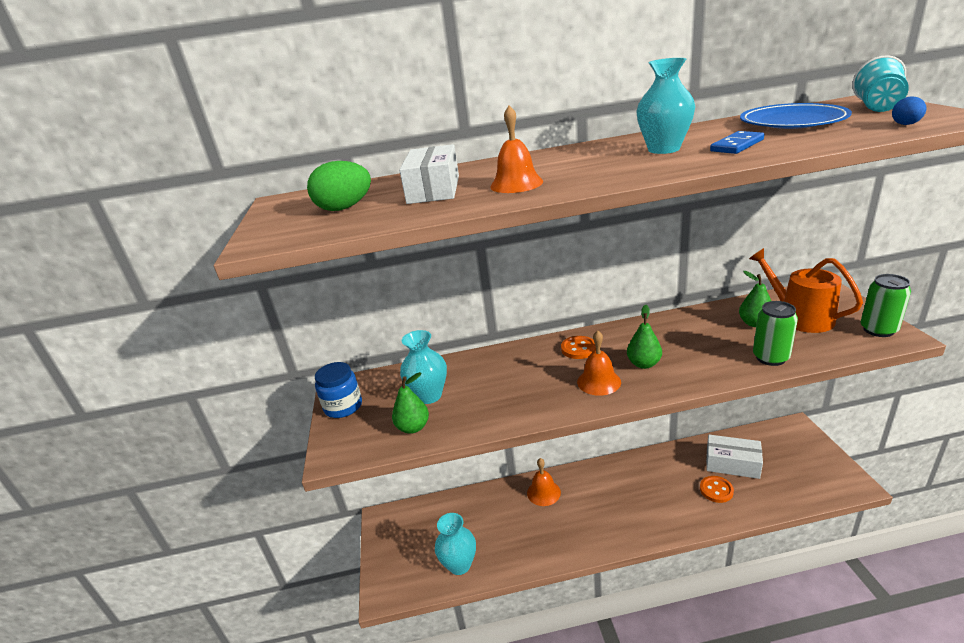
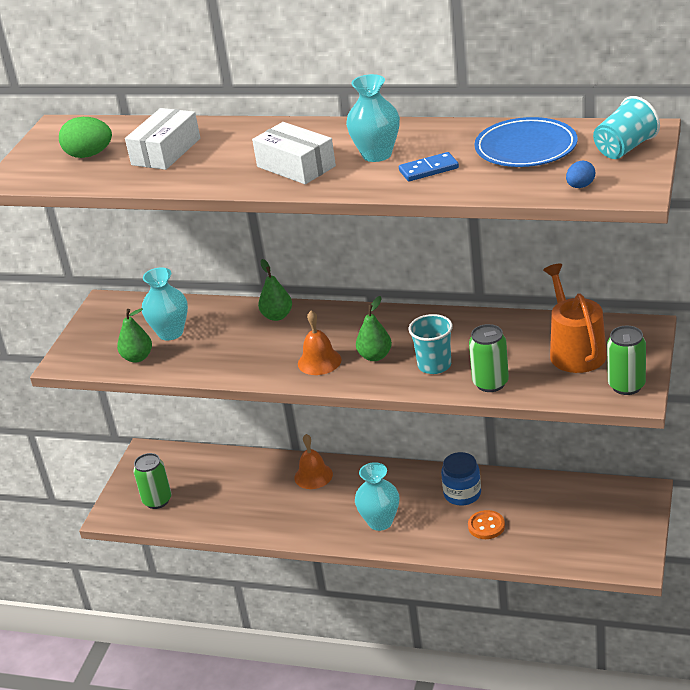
camera: 25 degrees right, 5 degrees up
blue jar [315,362,362,418] -> blue jar moved to [441,452,481,506]
turquoise vase [435,513,476,575] -> turquoise vase moved to [355,462,399,531]
orange bell [490,105,543,193] -> none
orange button [561,336,596,359] -> none
white box [706,435,763,479] -> white box moved to [252,122,336,184]
green pear [739,271,771,327] -> green pear moved to [258,259,292,321]
none -> green can [133,453,171,509]
none -> turquoise cup [409,314,453,374]

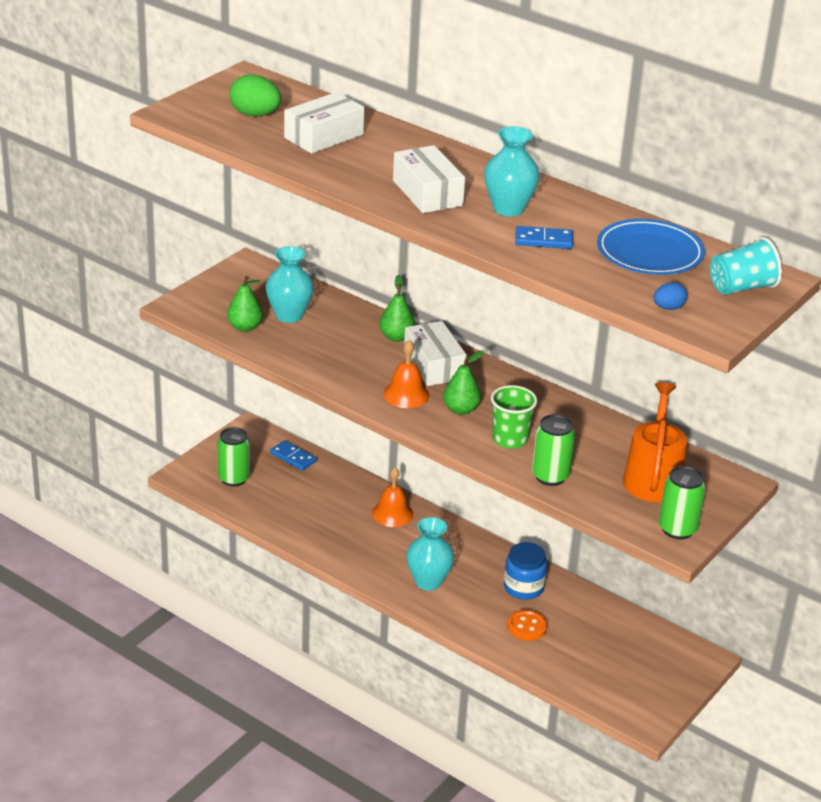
camera: 15 degrees right, 0 degrees up
turquoise cup [409,314,453,374] -> green cup [491,385,537,449]
none -> blue domino [270,440,317,471]
none -> white box [404,321,467,386]

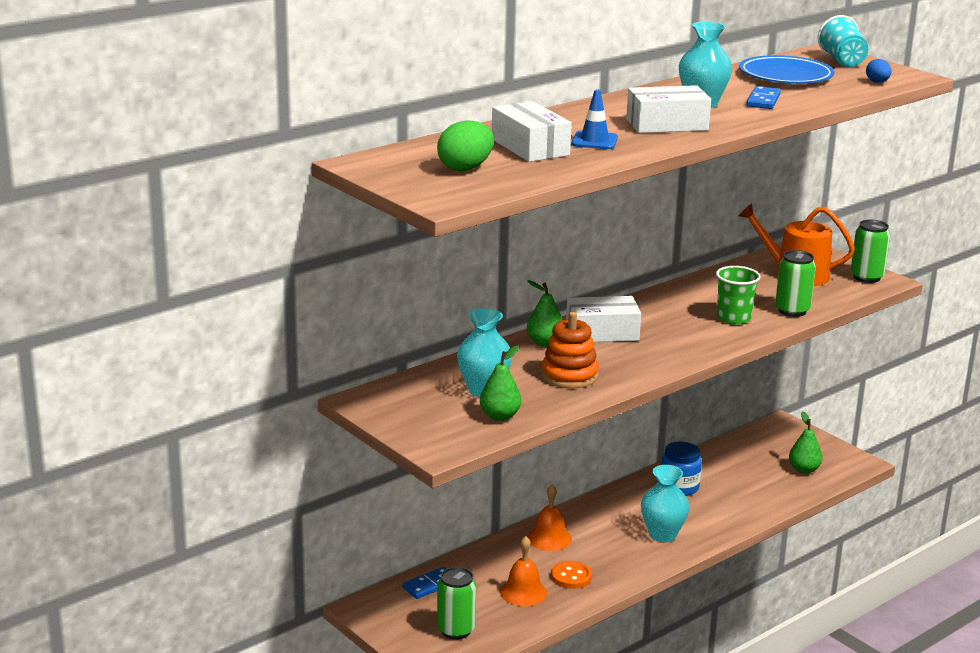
camera: 75 degrees left, 10 degrees down
orange bell [383,340,429,408] -> orange bell moved to [500,536,547,606]
green pear [443,351,483,415] -> green pear moved to [789,411,823,474]
orange button [507,610,547,641] -> orange button moved to [551,561,592,589]
none -> orange stacking toy [541,312,599,389]
none -> blue traffic cone [571,90,618,149]

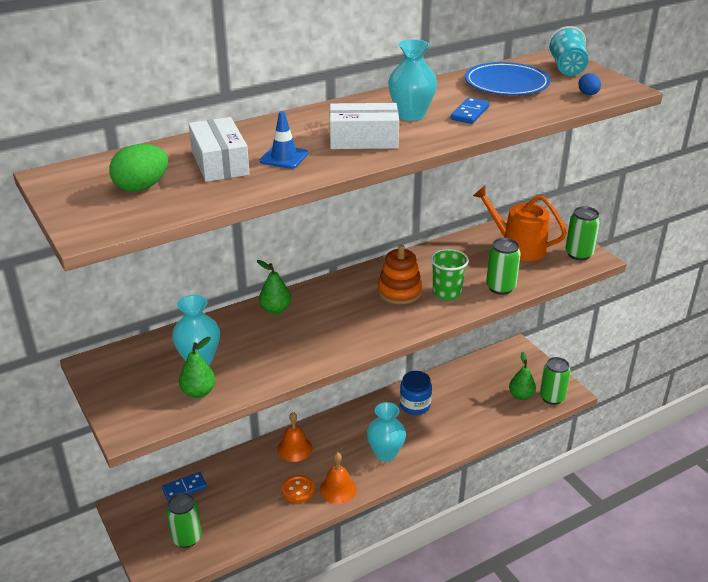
camera: 10 degrees right, 10 degrees up
orange bell [500,536,547,606] -> orange bell moved to [320,452,357,504]
orange stacking toy [541,312,599,389] -> orange stacking toy moved to [378,245,422,304]
white box [566,296,641,342] -> none
none -> green can [540,357,571,405]

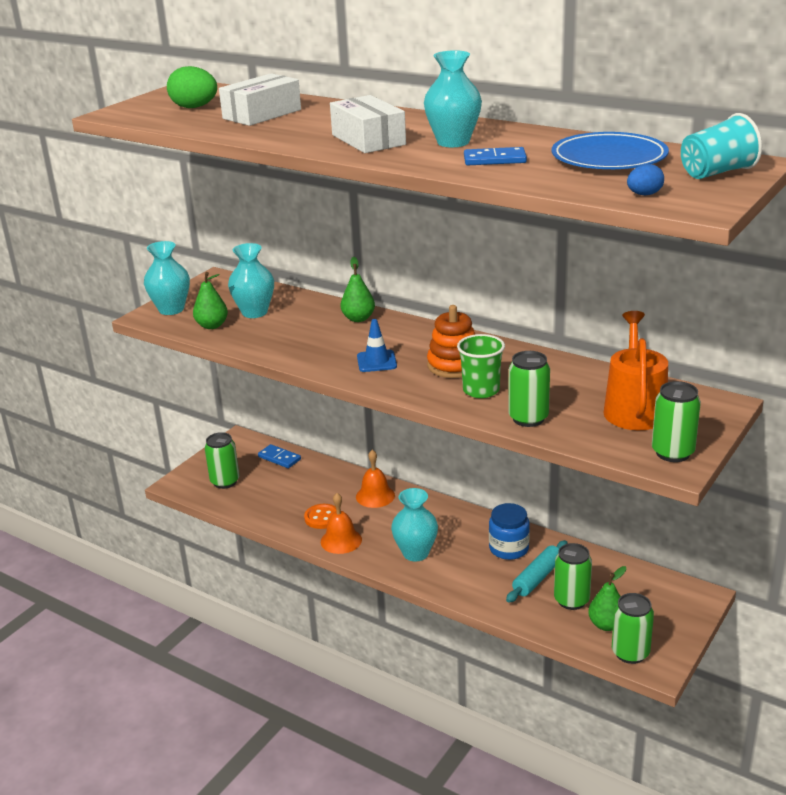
camera: 65 degrees right, 5 degrees down
blue traffic cone [260,111,308,169] -> blue traffic cone moved to [357,319,397,372]
none -> turquoise vase [144,241,190,315]
none -> turquoise rolling pin [506,540,568,603]
none -> green can [554,543,592,610]

